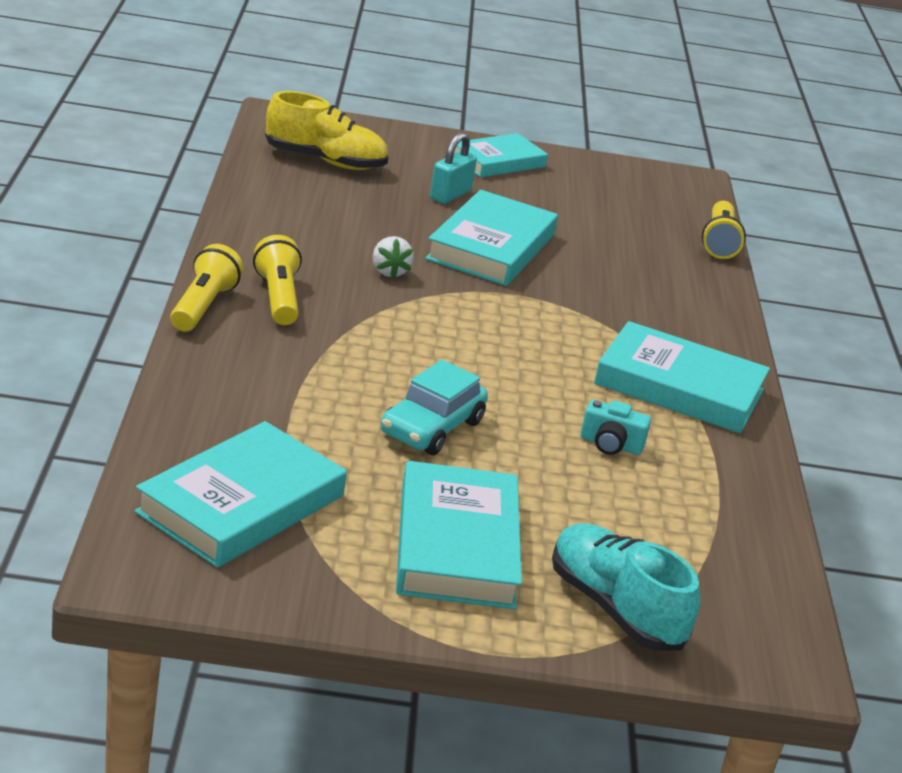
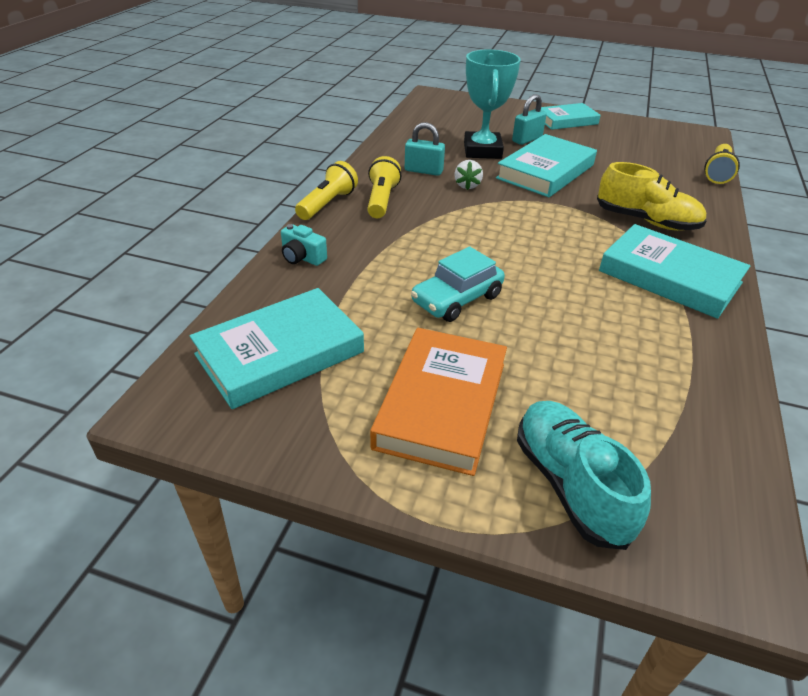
camera: 20 degrees right, 10 degrees up
yellow shoe [265,91,388,170] -> yellow shoe moved to [597,162,706,231]
turquoise book [396,461,522,609] -> orange book [370,328,507,476]
turquoise camera [580,400,651,455] -> turquoise camera moved to [281,224,327,266]
none -> turquoise padlock [405,122,445,176]
none -> turquoise trophy [464,50,521,159]

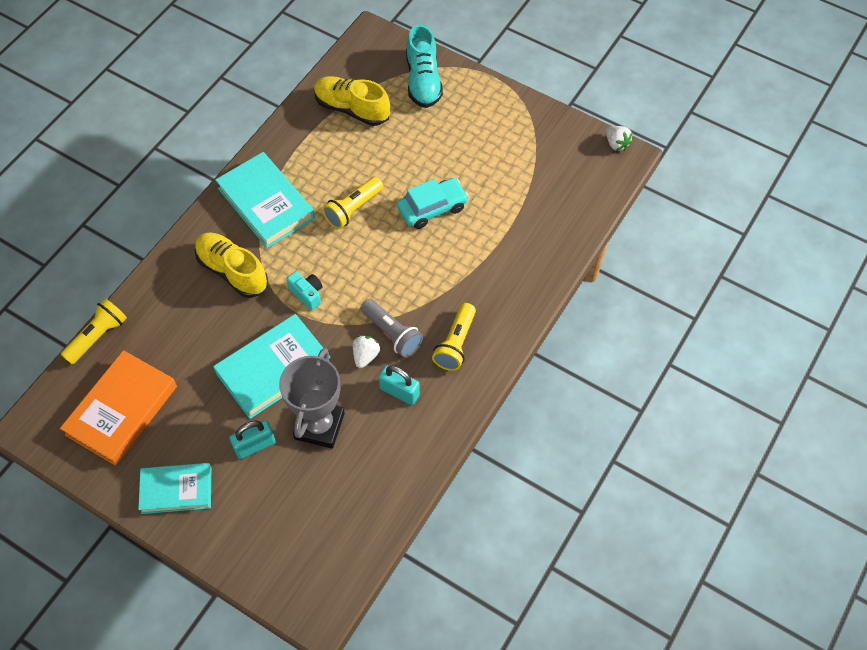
camera: 165 degrees left, 20 degrees up
turquoise book [190,288,364,409] -> none
turquoise camera [281,224,327,266] -> turquoise camera moved to [287,271,322,310]
yellow flashlight [295,161,358,220] -> yellow flashlight moved to [322,177,383,229]
orange book [370,328,507,476] -> orange book moved to [60,350,177,466]
turquoise trophy [464,50,521,159] -> grey trophy [279,348,345,449]
none -> yellow shoe [314,76,390,126]
none -> grey flashlight [361,299,423,357]
none -> white strawberry [606,126,633,151]

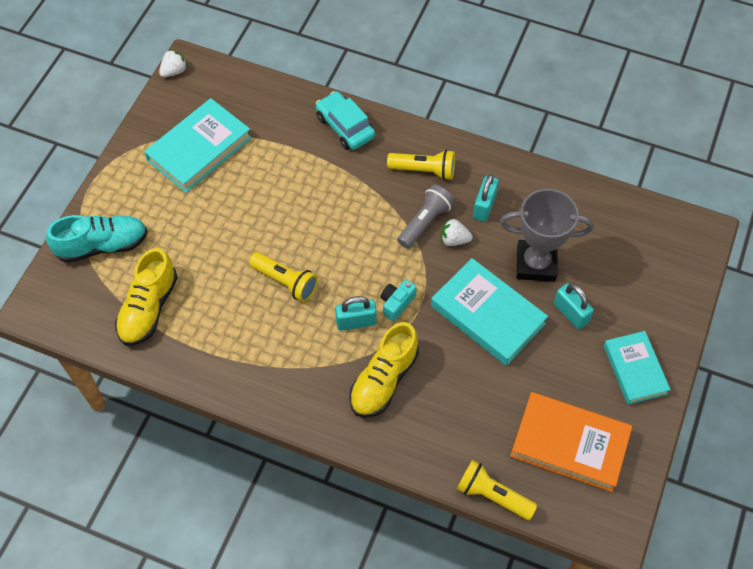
camera: 100 degrees left, 0 degrees up
turquoise book [215,152,315,248] -> turquoise book moved to [144,98,252,193]
turquoise car [397,178,469,229] -> turquoise car moved to [316,91,375,150]
none -> turquoise padlock [335,296,377,331]

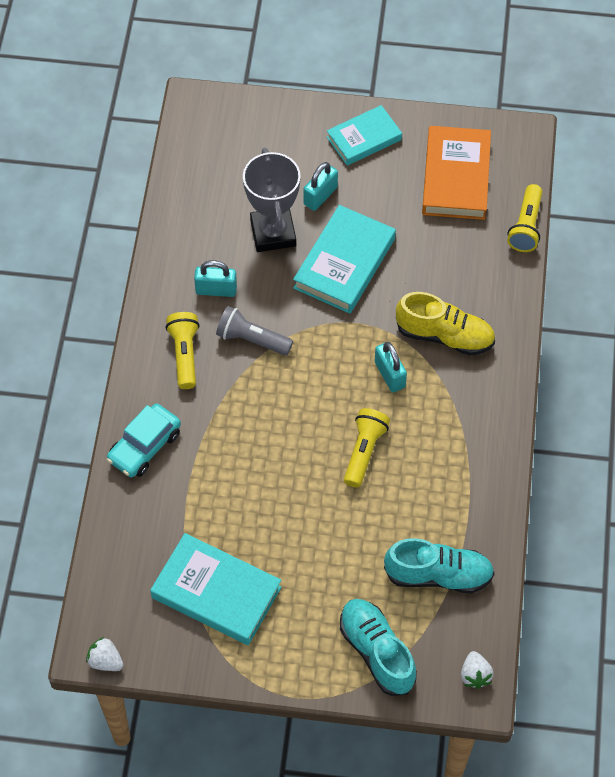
camera: 105 degrees left, 0 degrees up
yellow shoe [115,248,178,345] -> turquoise shoe [384,538,495,593]
turquoise camera [380,279,417,321] -> none
white strawberry [441,218,473,246] -> white strawberry moved to [461,651,494,689]

